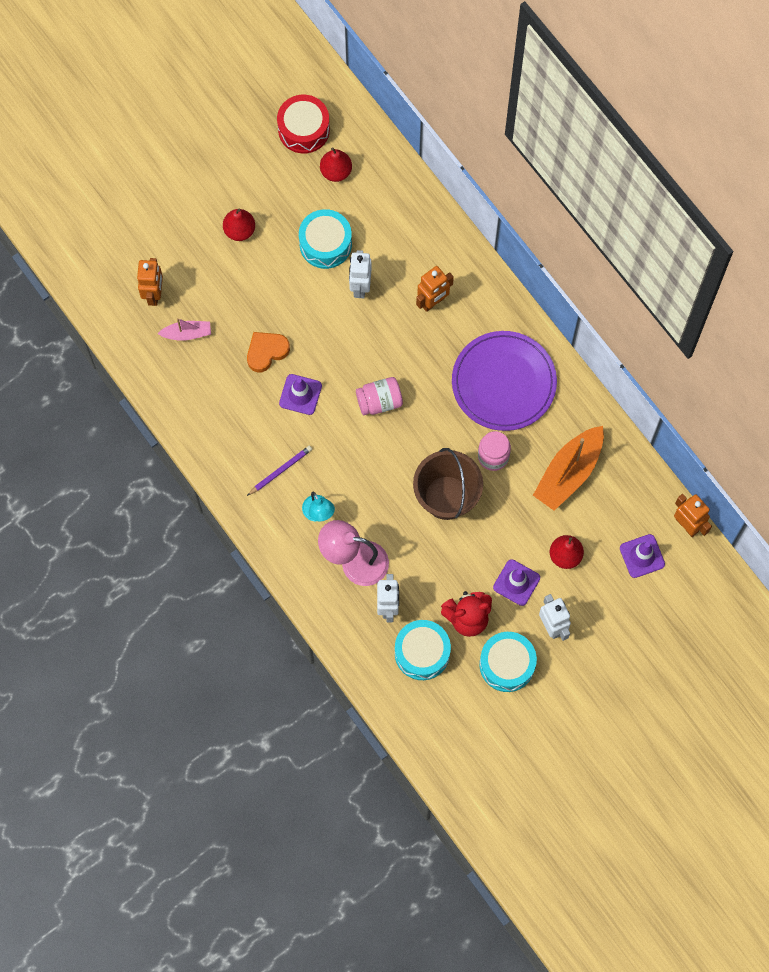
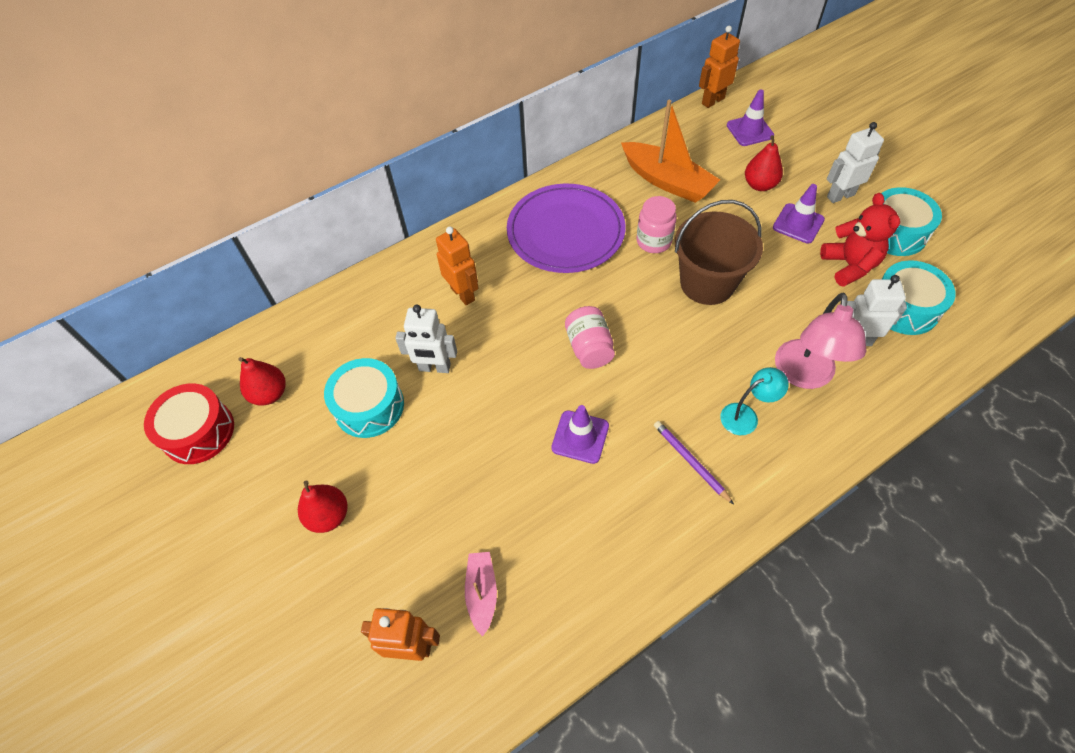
camera: 85 degrees left, 15 degrees down
orange heart [247,332,290,372] -> none

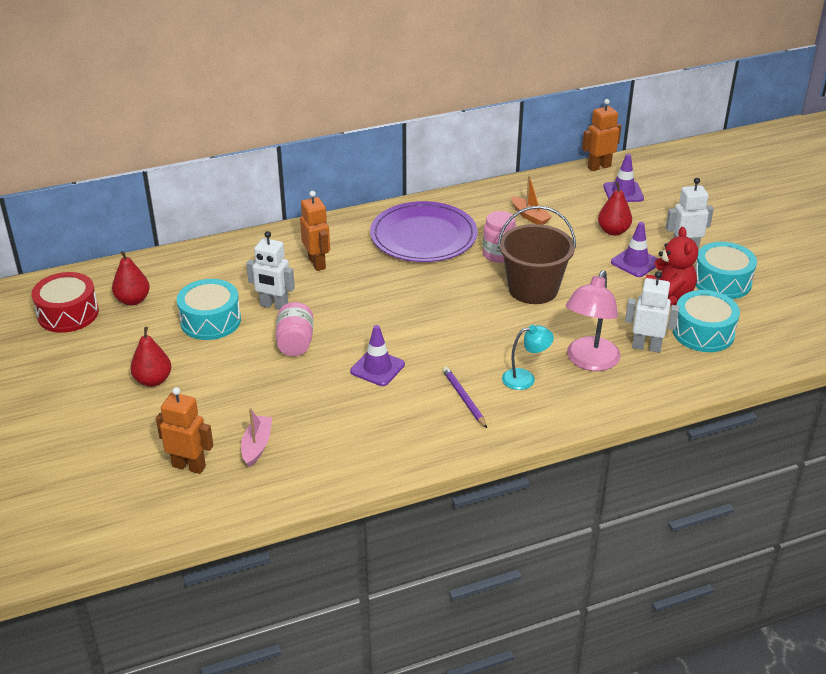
camera: 10 degrees right, 20 degrees down
pink jar [565,306,615,369] -> pink jar moved to [276,302,313,356]
orange boat [621,100,720,203] -> orange boat [511,176,552,225], size x0.54

